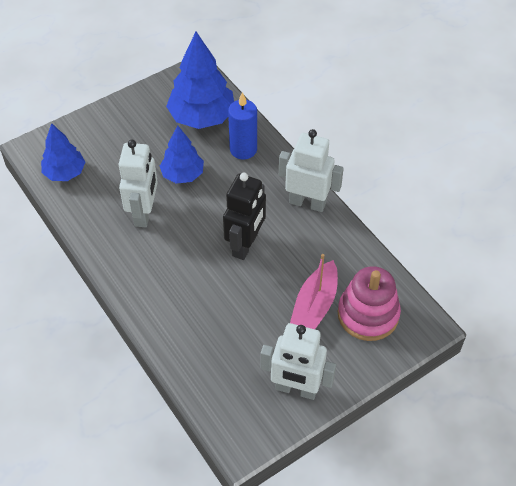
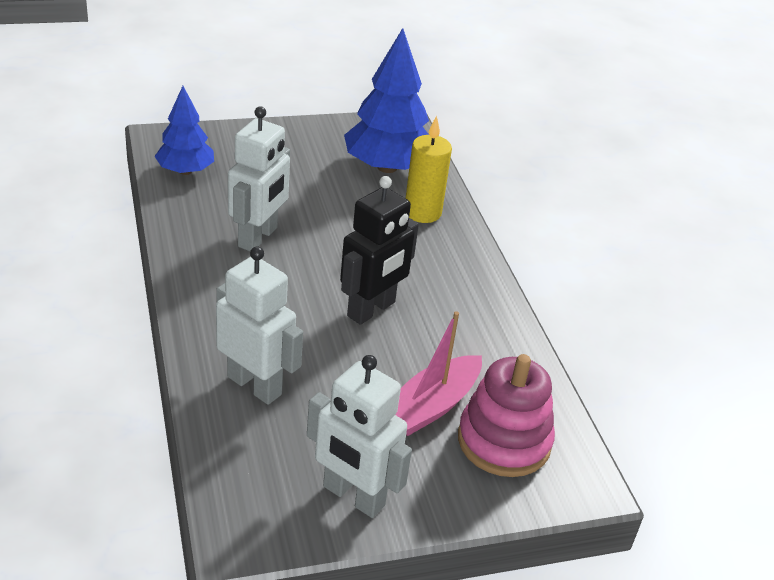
camera: 15 degrees right, 15 degrees down
blue tree [160,125,204,184] -> none
blue candle [228,92,257,160] -> yellow candle [406,116,452,223]
white robot [279,129,344,212] -> white robot moved to [216,246,303,405]

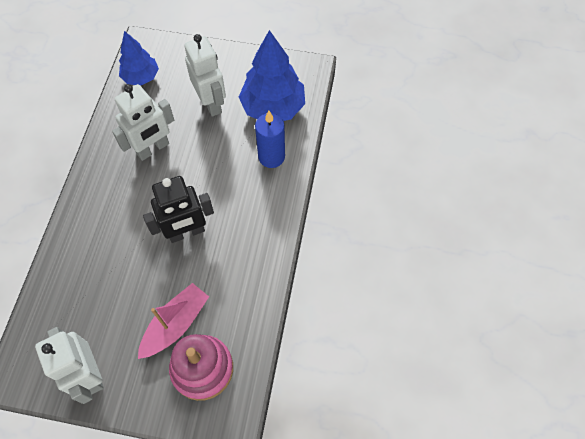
camera: 30 degrees right, 25 degrees up
white robot [216,246,303,405] -> white robot moved to [184,34,226,117]
pink boat [396,311,482,436] -> pink boat turned 150 degrees clockwise [138,283,209,359]
yellow candle [406,116,452,223] -> blue candle [255,110,285,168]

